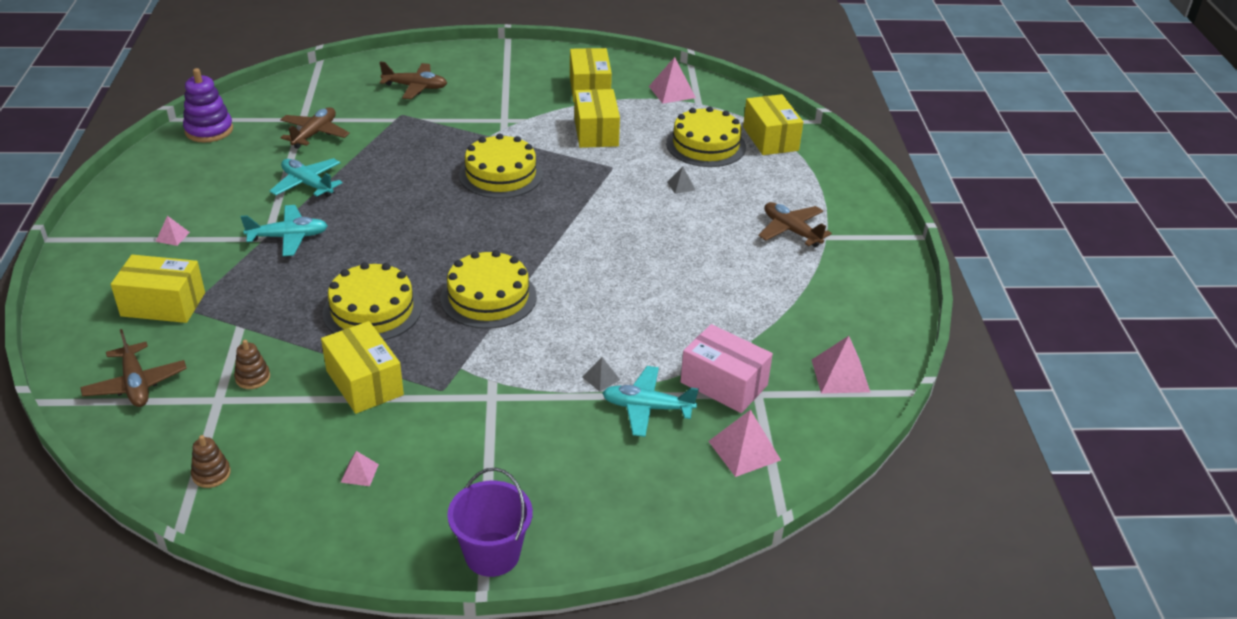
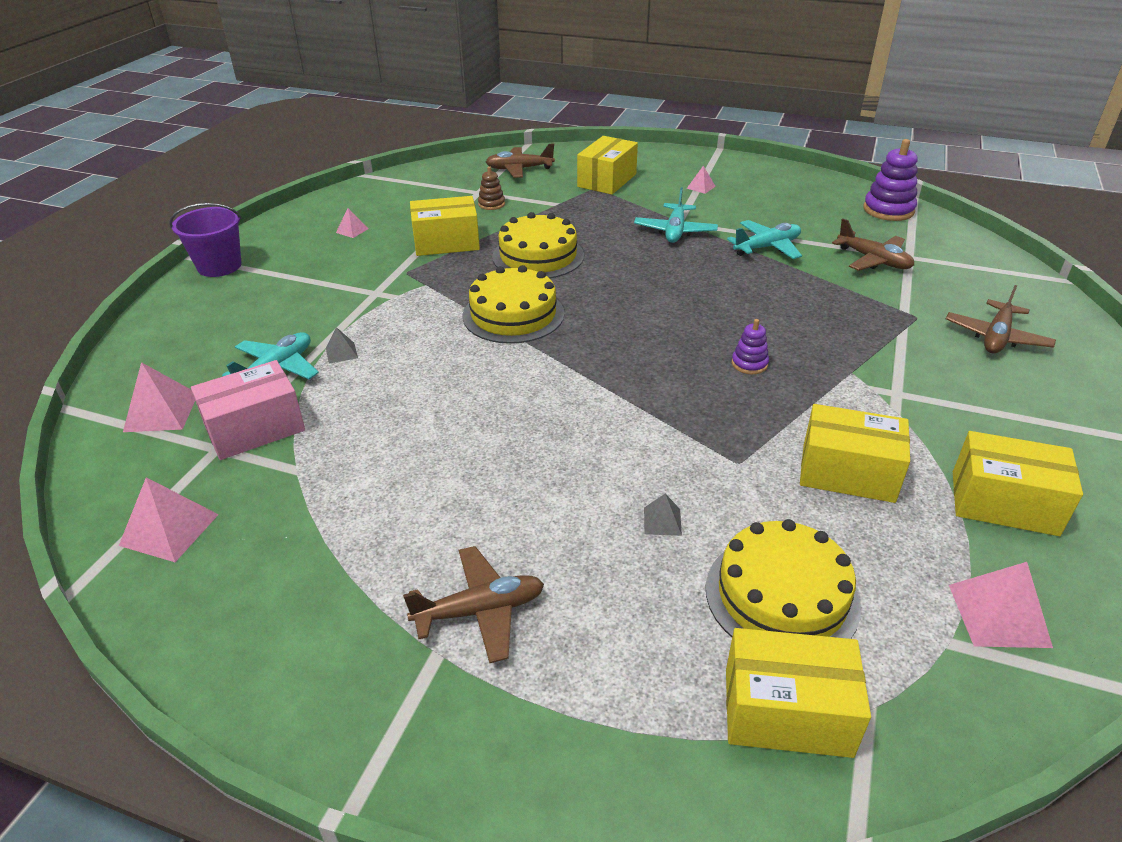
camera: 115 degrees right, 0 degrees up
brown stacking toy [191,435,231,488] -> none
yellow cake [459,134,543,198] -> purple stacking toy [732,319,769,374]

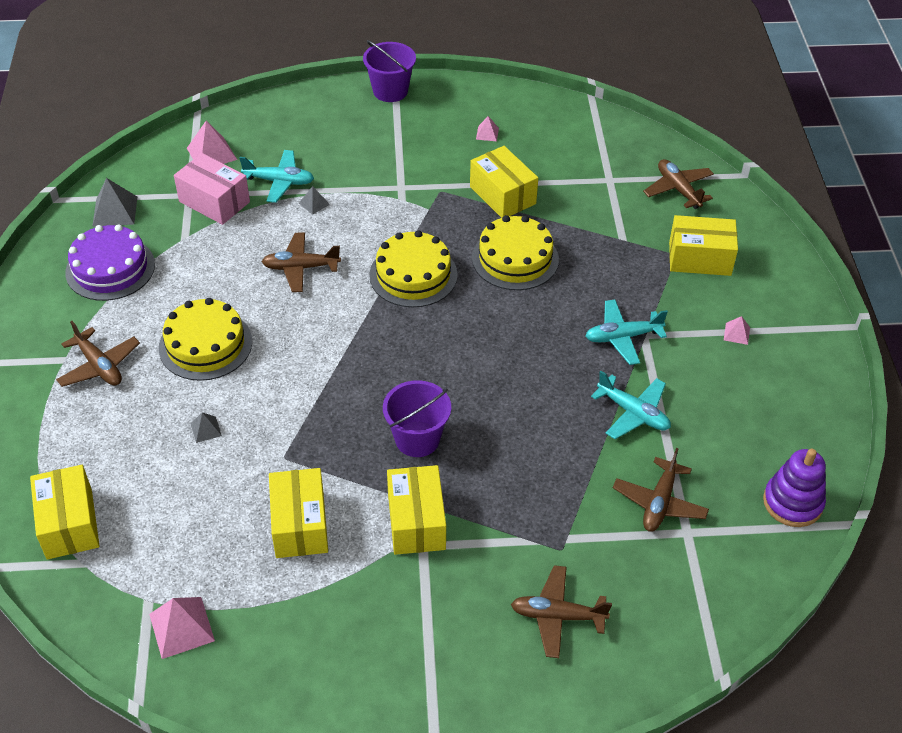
camera: 65 degrees right, 10 degrees up
pink pyramid [119,477,219,562] -> grey pyramid [92,178,137,227]
brown stacking toy [478,166,505,210] -> none
yellow cake [706,519,861,639] -> yellow cake moved to [159,298,252,381]
purple stacking toy [732,319,769,374] -> purple bucket [383,380,451,457]
yellow box [953,431,1083,536] -> yellow box moved to [387,465,446,555]
none -> purple cake [65,224,155,301]
none -> brown plane [261,232,341,292]

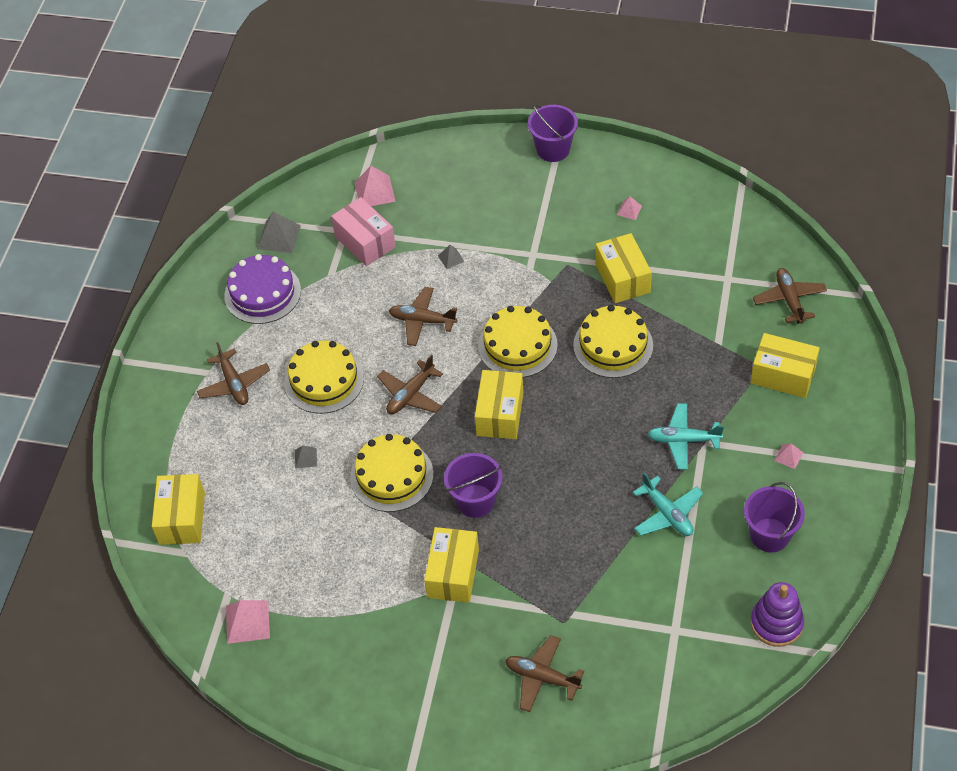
camera: 20 degrees right, 5 degrees up
turquoise plane [239,150,314,203] -> none
yellow box [269,468,328,558] -> yellow box moved to [475,370,523,439]
brown plane [613,448,709,532] -> brown plane moved to [377,355,443,414]
none -> yellow cake [350,434,434,512]
none -> purple bucket [744,482,805,553]

